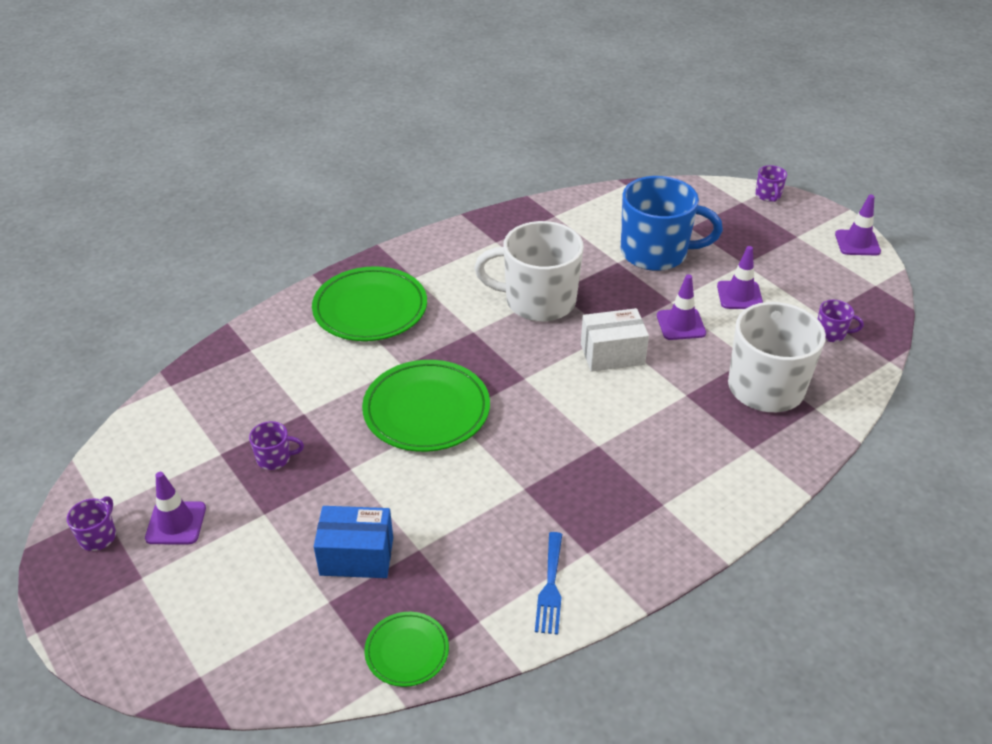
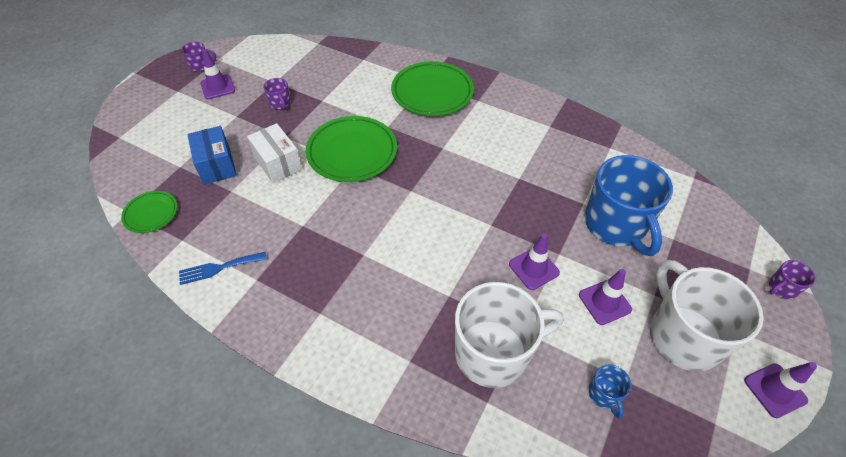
camera: 65 degrees right, 10 degrees up
white mug [474,221,584,322] -> white mug moved to [650,260,764,371]
white box [581,308,649,372] -> white box moved to [247,123,302,183]
purple mug [818,300,864,342] -> blue mug [588,364,631,419]

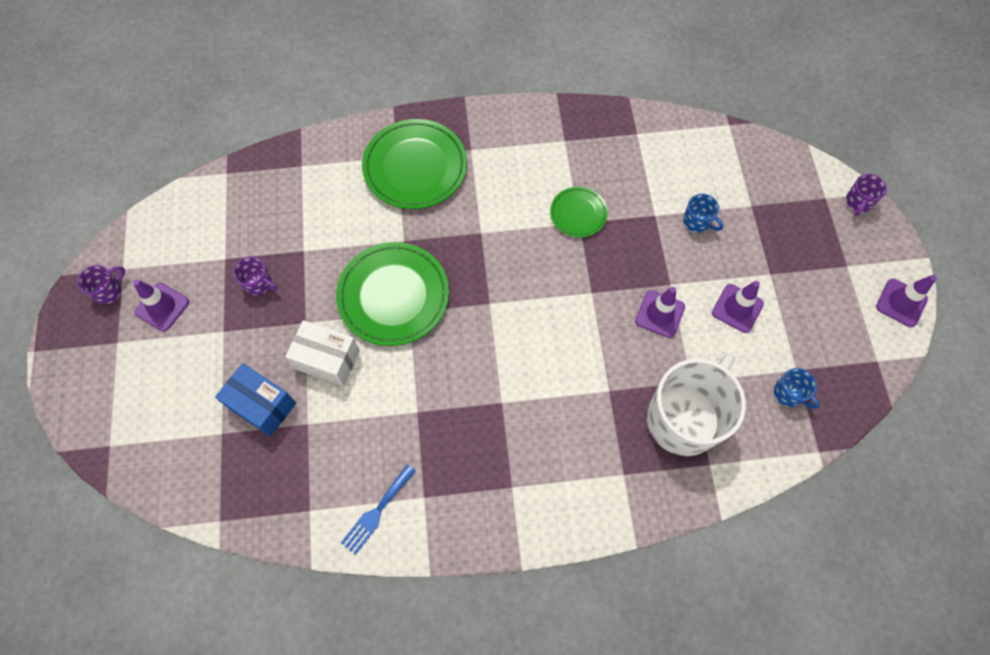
camera: 35 degrees left, 15 degrees up
green plate [121,191,177,233] -> green plate moved to [550,187,608,237]
blue mug [585,155,673,256] -> blue mug [683,194,723,233], size x0.41
white mug [650,260,764,371] -> none

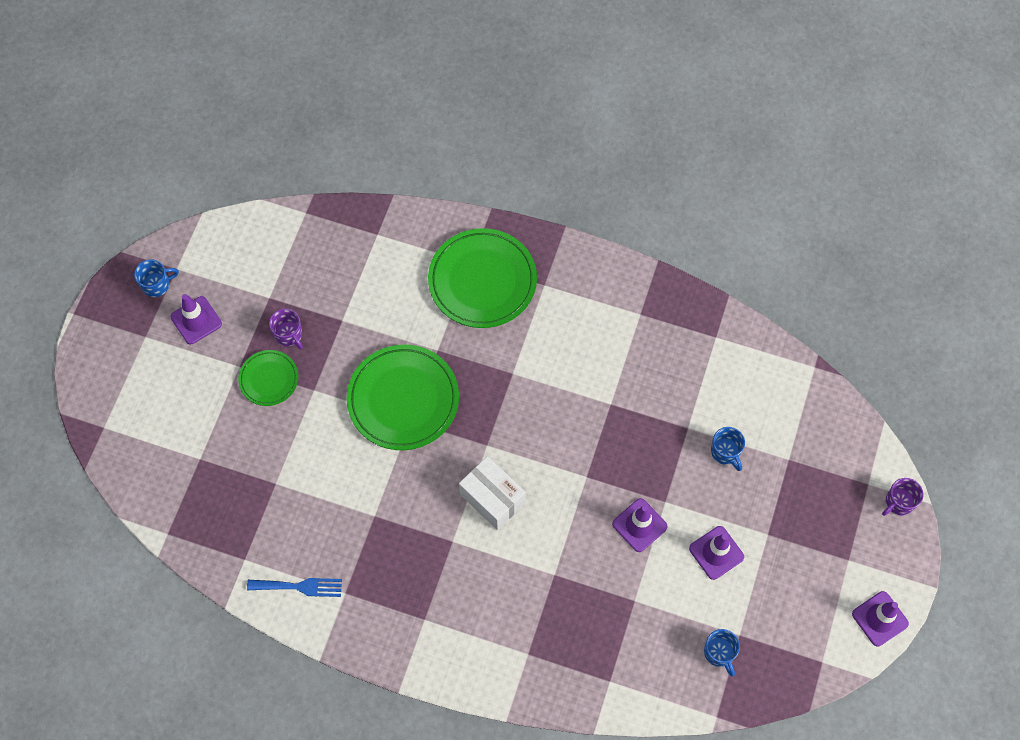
camera: 25 degrees right, 0 degrees up
purple mug [77,265,125,304] -> blue mug [134,259,179,297]
blue box [215,363,296,437] -> none
white box [285,320,360,386] -> white box moved to [459,456,526,530]
blue fork [341,464,416,555] -> blue fork turned 150 degrees counterclockwise [247,578,342,597]
green plate [550,187,608,237] -> green plate moved to [238,350,298,406]
white mug [647,353,746,456] -> none

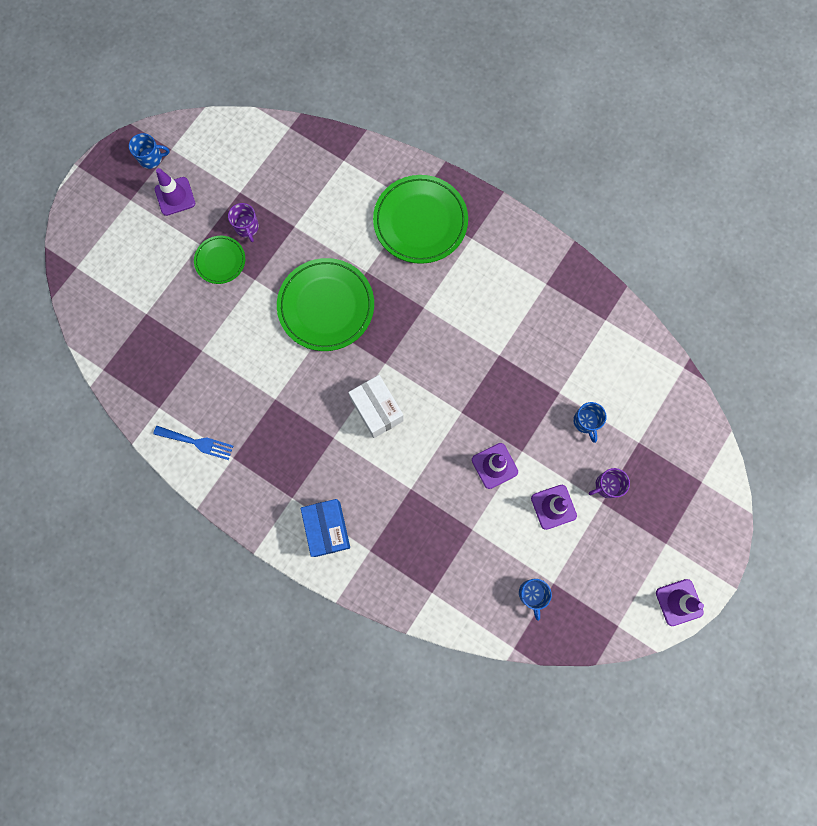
camera: 15 degrees right, 10 degrees up
purple mug [882,478,923,516] -> purple mug moved to [589,468,630,498]
none -> blue box [301,499,350,557]

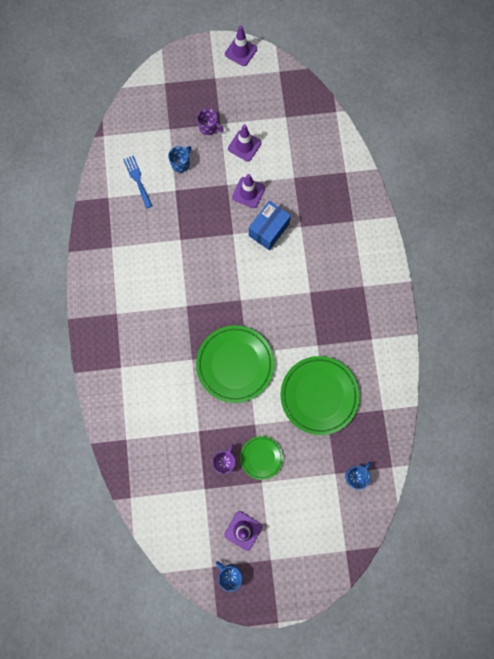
camera: 130 degrees left, 0 degrees up
blue fork [153,426,233,460] -> blue fork moved to [123,156,152,209]
blue box [301,499,350,557] -> blue box moved to [249,201,291,250]
white box [348,375,404,438] -> none
green plate [373,175,468,264] -> green plate moved to [281,356,360,435]
blue mug [519,579,552,621] -> blue mug moved to [345,462,371,490]

